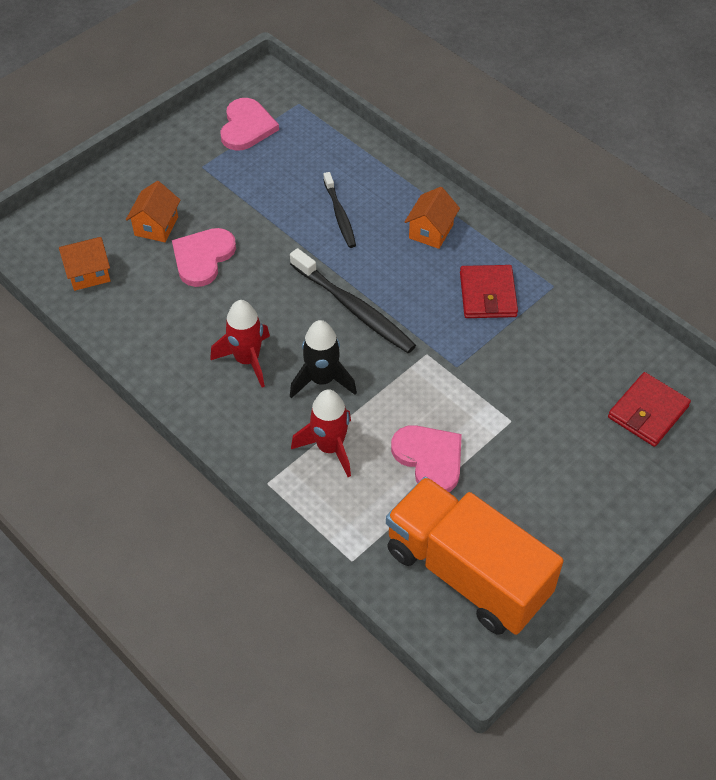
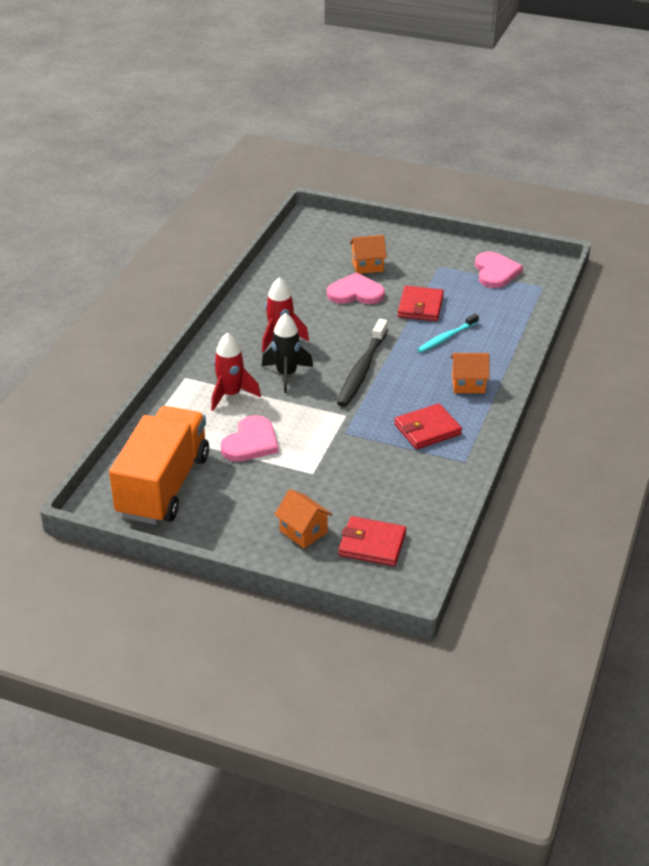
camera: 65 degrees right, 15 degrees down
orange house [59,237,110,291] -> orange house moved to [274,489,333,548]
pink heart [221,98,279,151] -> pink heart turned 75 degrees counterclockwise [475,252,523,288]
black toothbrush [323,172,356,248] -> turquoise toothbrush [417,314,479,353]
none -> red wallet [398,286,444,321]

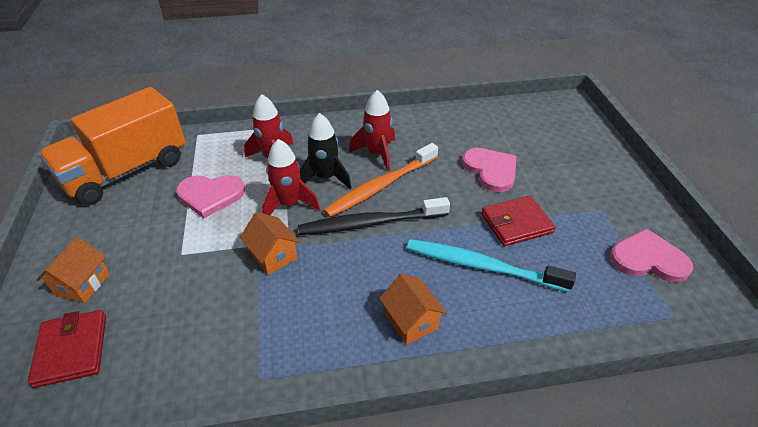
camera: 60 degrees right, 5 degrees up
orange truck [109,406,209,525] -> orange truck turned 150 degrees clockwise [39,87,186,205]
orange house [350,235,387,274] -> orange house moved to [240,212,300,275]
red wallet [394,403,462,449] -> none
turquoise toothbrush [417,314,479,353] -> turquoise toothbrush [407,239,576,292], size x1.61
pink heart [475,252,523,288] -> pink heart turned 135 degrees counterclockwise [610,228,693,282]
none -> red rocket [262,139,320,215]
none -> orange toothbrush [323,143,438,217]

